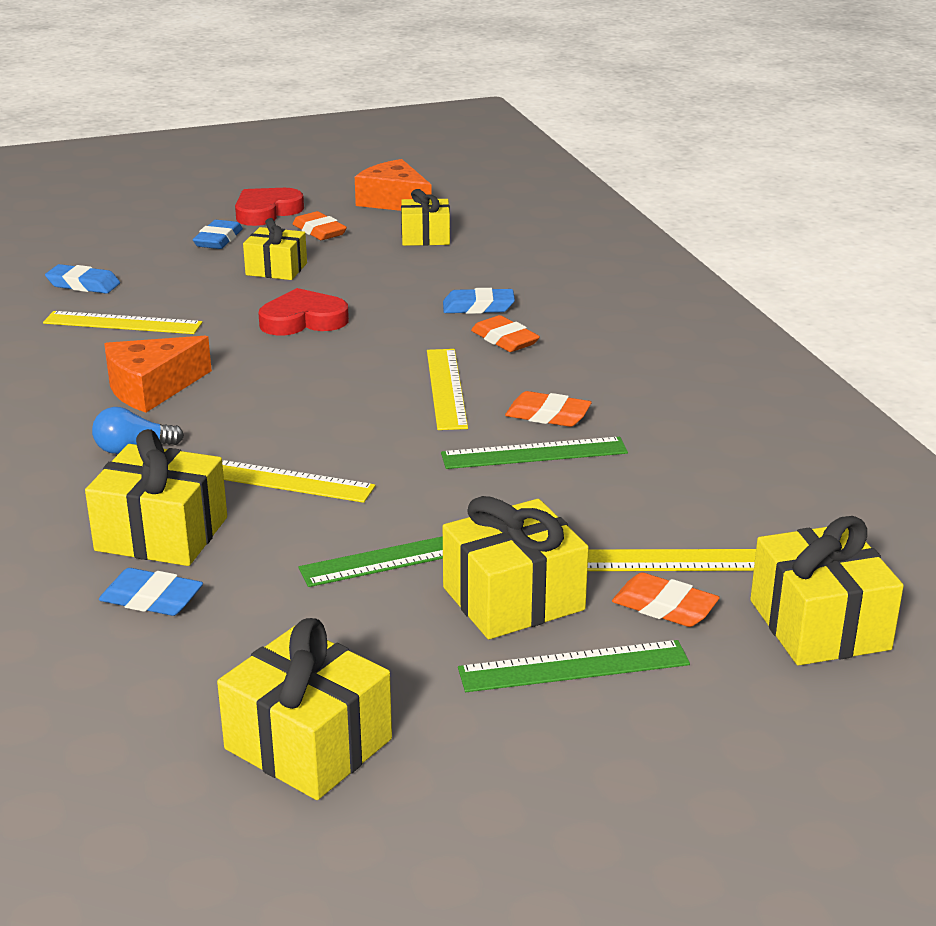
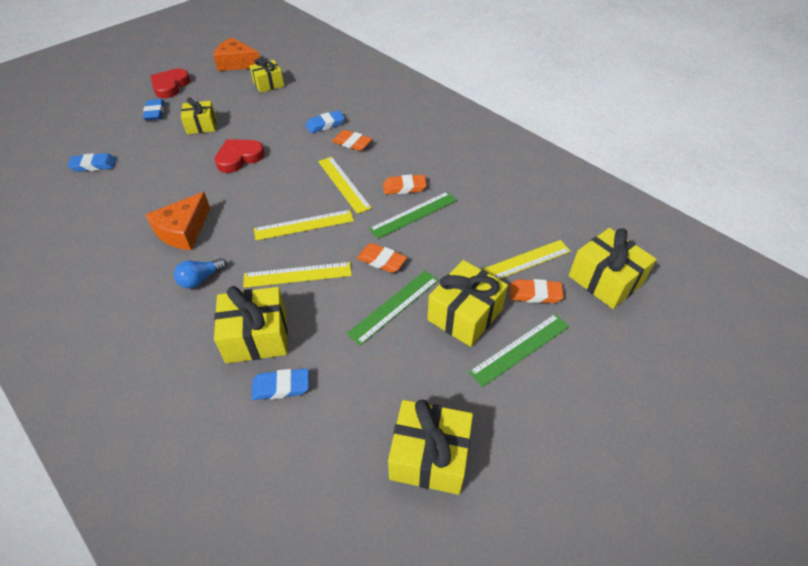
camera: 25 degrees left, 20 degrees up
yellow ruler [43,311,203,334] -> yellow ruler moved to [254,210,354,240]
orange eraser [293,211,347,240] -> orange eraser moved to [357,243,407,273]

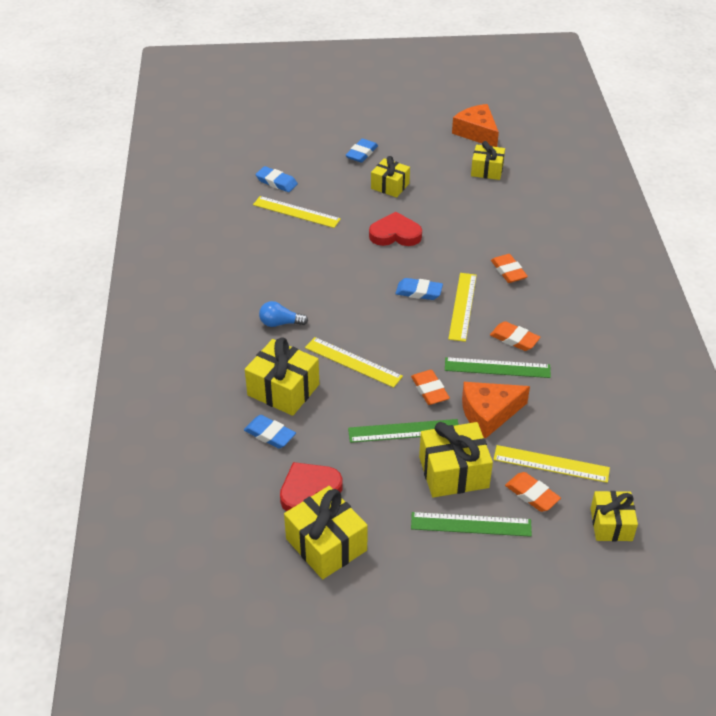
camera: 40 degrees right, 5 degrees down
orange cheese [146,192,211,250] -> orange cheese moved to [462,382,530,439]
red heart [150,69,190,98] -> red heart moved to [280,462,343,512]
yellow ruler [254,210,354,240] -> yellow ruler moved to [253,196,341,228]
blue eraser [305,110,345,133] -> blue eraser moved to [395,278,443,300]
yellow gift [569,228,657,309] -> yellow gift [591,491,638,541], size x0.66

